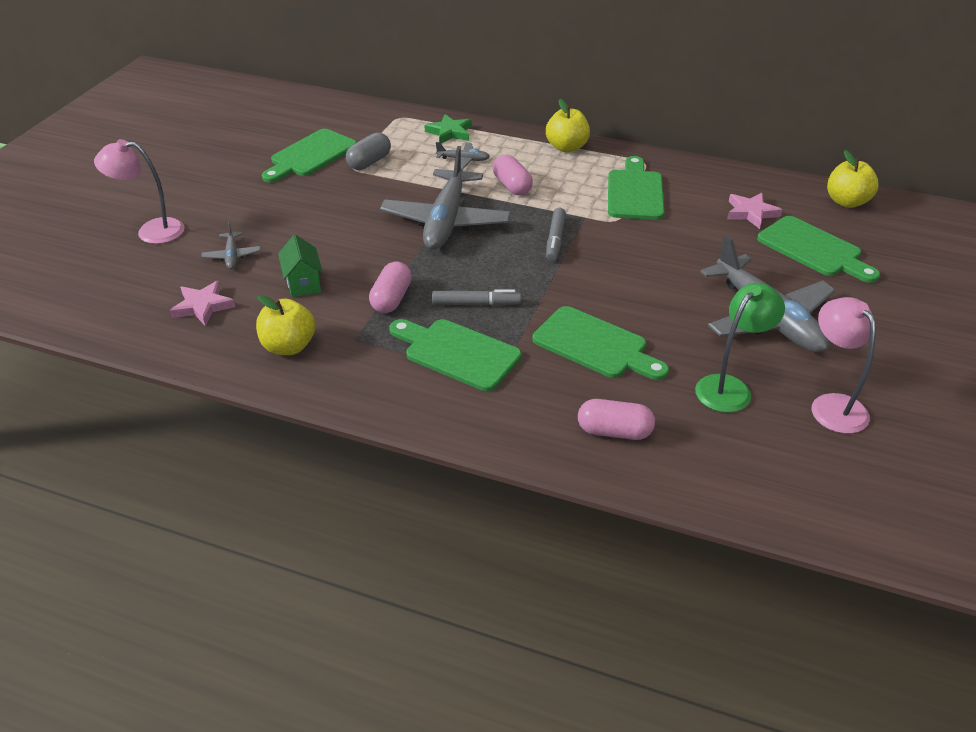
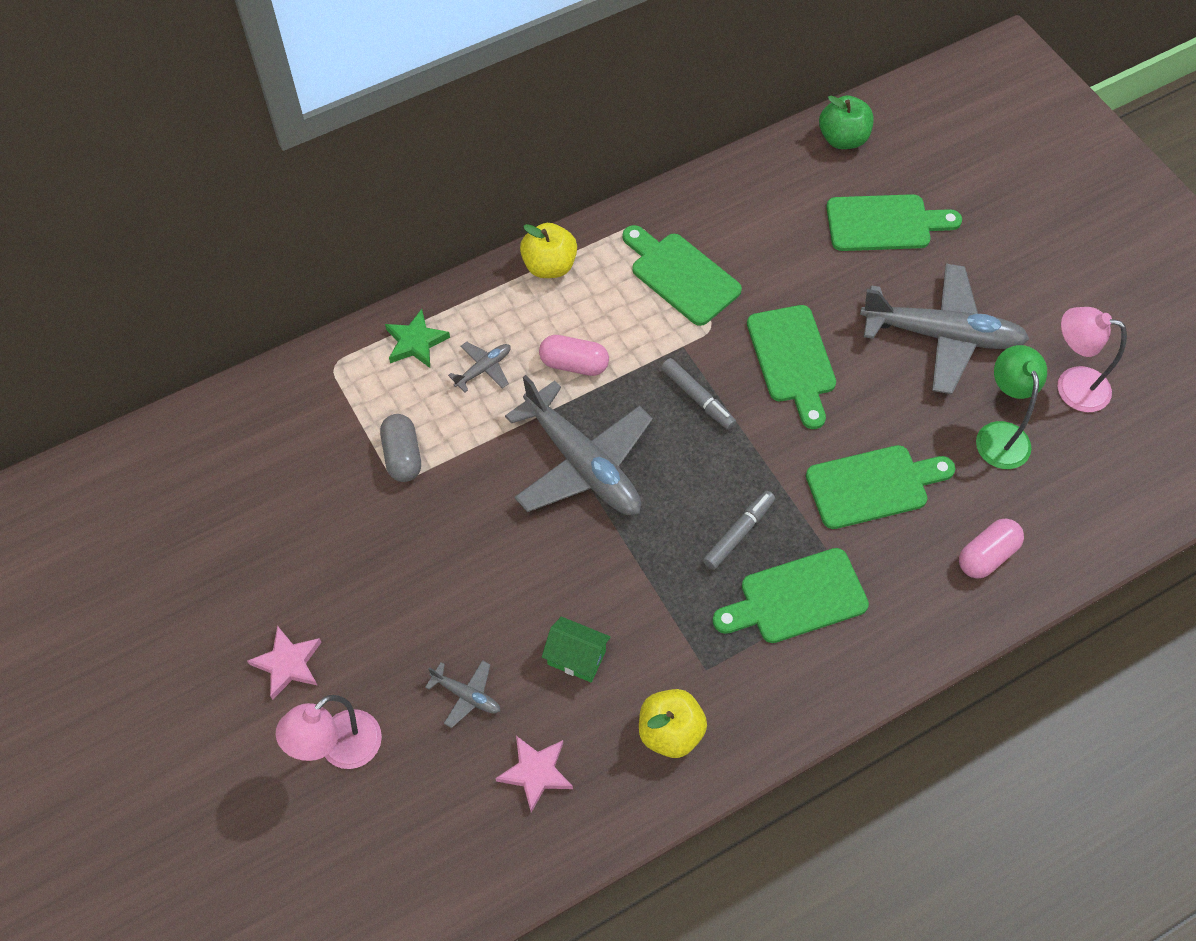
camera: 50 degrees left, 20 degrees up
green cutting board [262,129,357,183] -> green cutting board moved to [747,305,836,429]
pink capsule [369,262,412,313] -> none
pink star [727,193,782,229] -> pink star moved to [247,626,322,700]
yellow apple [827,150,879,208] -> green apple [819,95,874,149]

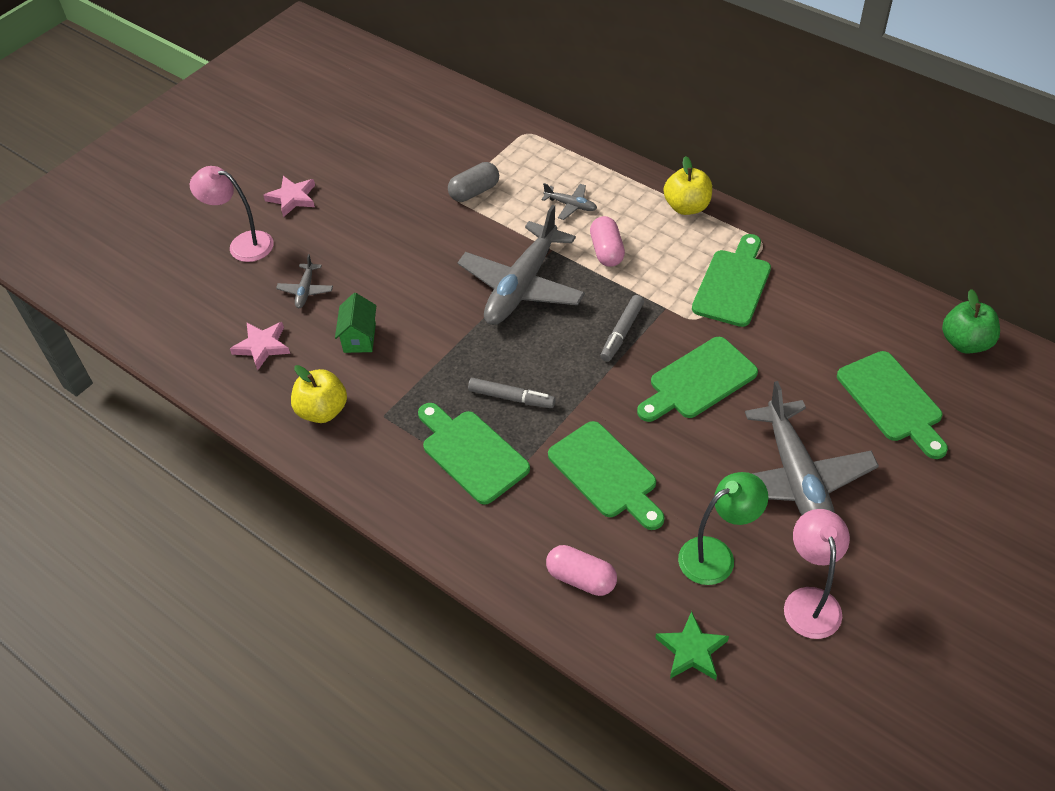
camera: 70 degrees right, 10 degrees down
green star [385,309,450,368] -> green star moved to [655,611,729,680]

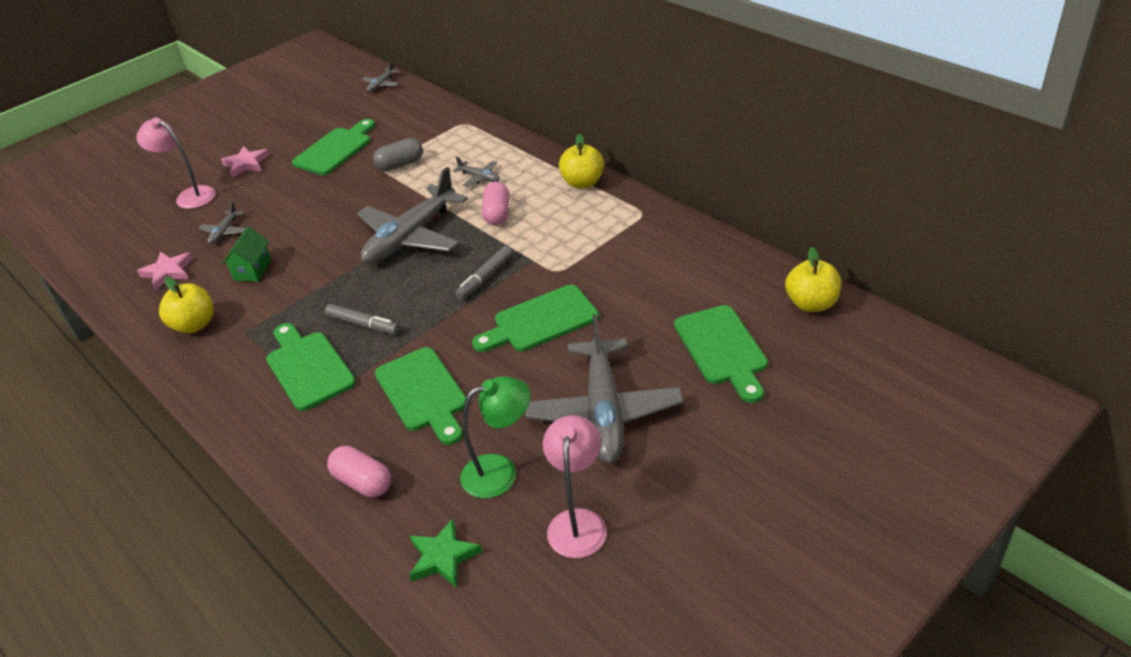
camera: 10 degrees right, 10 degrees down
green cutting board [692,234,771,327] -> green cutting board moved to [292,119,375,175]
green apple [942,289,1000,354] -> yellow apple [785,247,841,312]
none -> grey plane [362,61,399,92]

